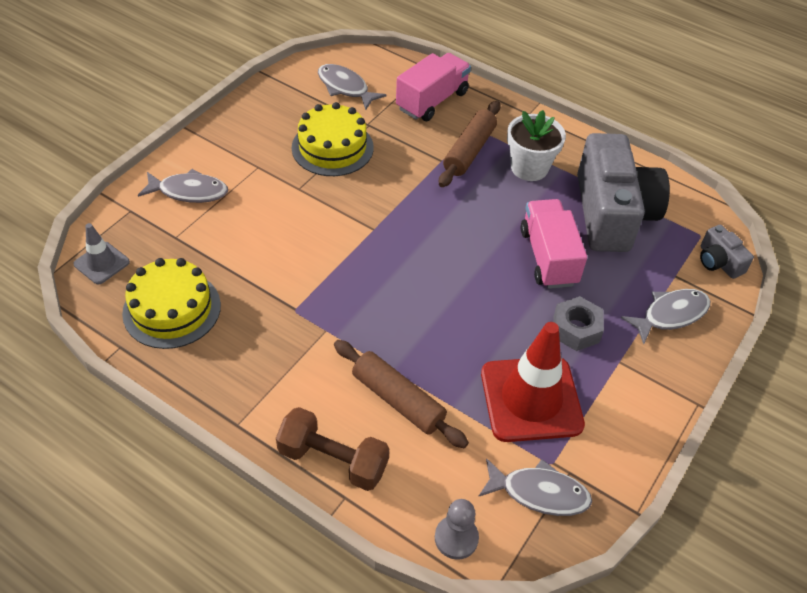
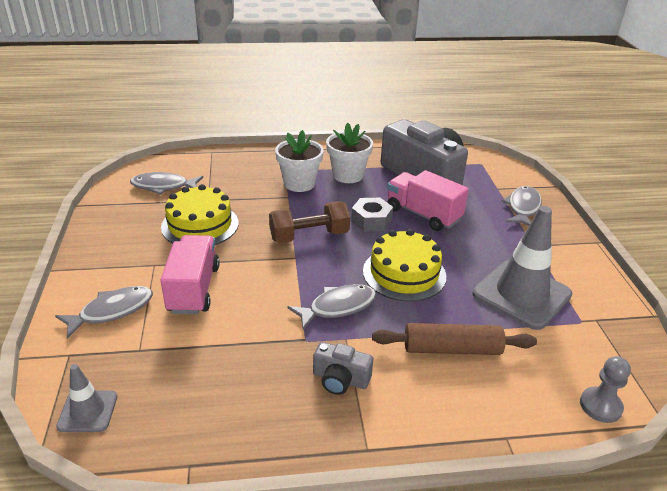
camera: 40 degrees left, 15 degrees down
yellow cake [122,258,221,349] -> yellow cake moved to [363,229,446,301]
brown dumbbell [276,407,389,491] -> brown dumbbell moved to [269,201,350,243]
pink truck [396,53,471,121] -> pink truck moved to [161,235,220,314]
brown rolling pin [439,101,501,187] -> white flower pot [275,130,324,192]
grey fish [478,458,592,516] -> grey fish moved to [287,284,376,330]
red traffic cone [481,322,585,442] -> grey traffic cone [473,206,573,330]
grey nut [553,296,604,351] -> grey nut moved to [351,198,393,231]
grey camera [700,225,754,279] -> grey camera moved to [313,342,373,395]

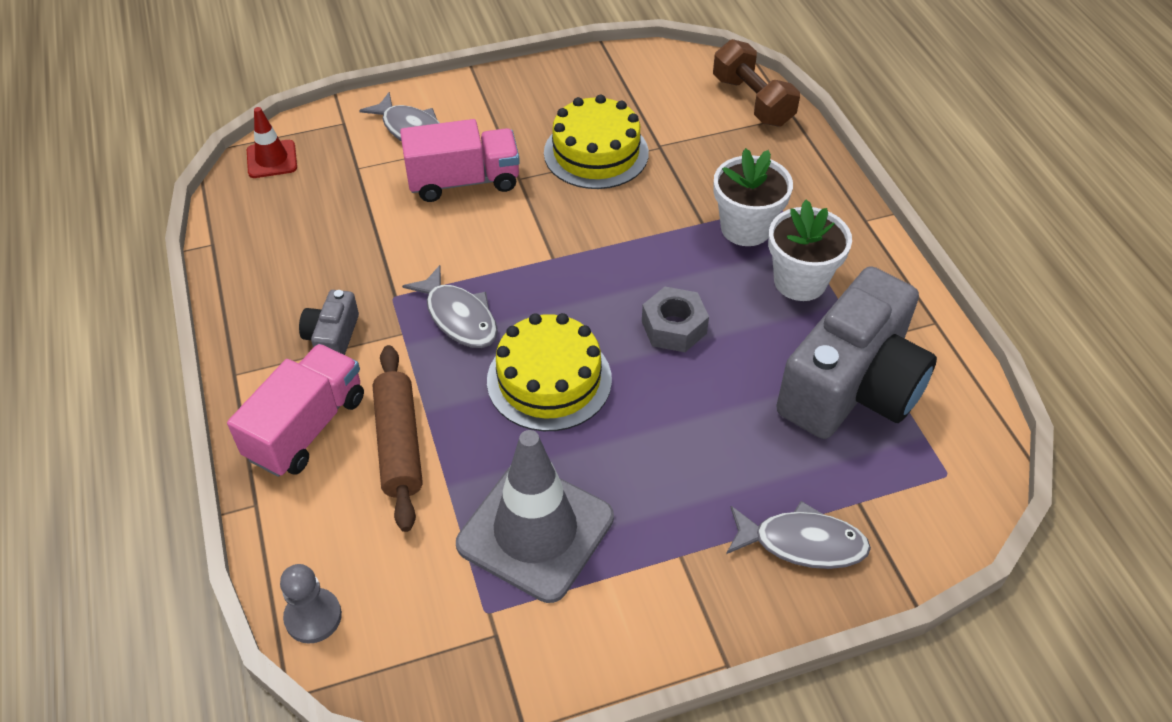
camera: 80 degrees right, 15 degrees up
grey traffic cone [56,364,117,432] -> red traffic cone [247,107,297,178]
grey fish [130,172,203,195] -> none
brown dumbbell [269,201,350,243] -> brown dumbbell moved to [713,39,800,126]
pink truck [387,170,469,231] -> pink truck moved to [227,344,364,477]

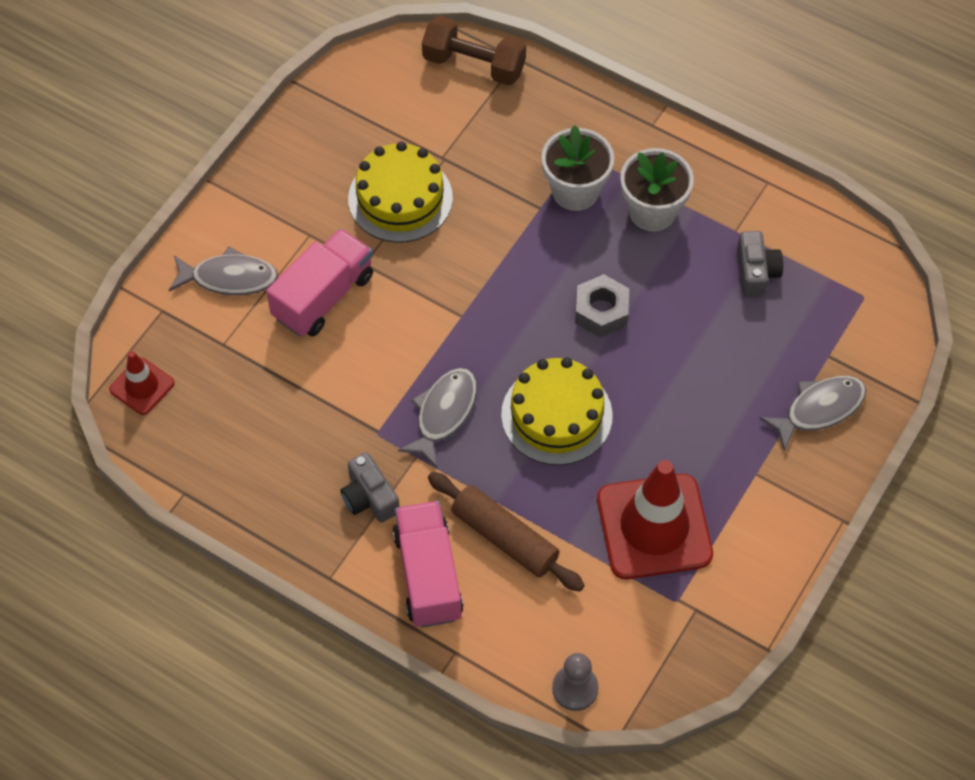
camera: 40 degrees left, 10 degrees up
grey fish [402,265,498,348] -> grey fish turned 75 degrees counterclockwise [398,368,477,468]
grey traffic cone [456,430,614,603] -> red traffic cone [597,460,713,579]
grey camera [776,266,937,439] -> grey camera [737,231,783,297], size x0.44

